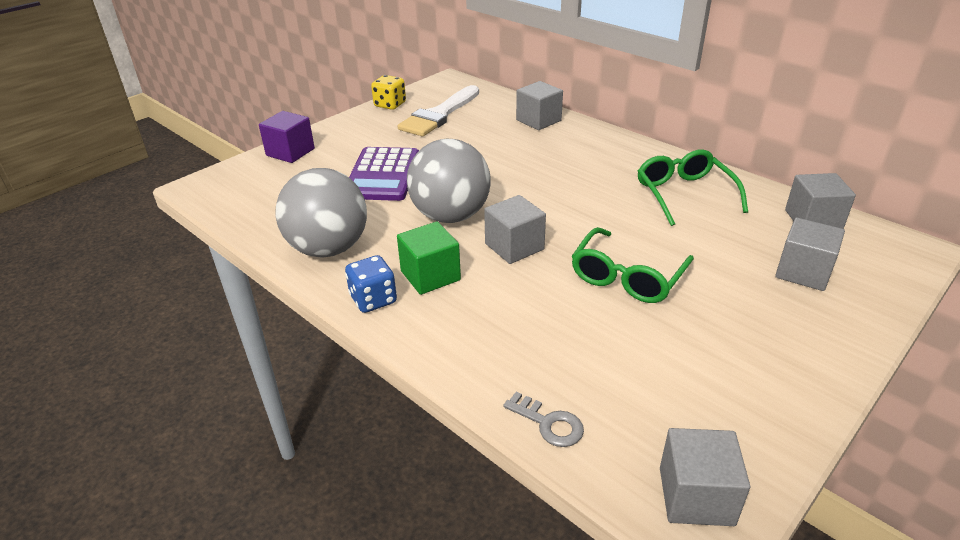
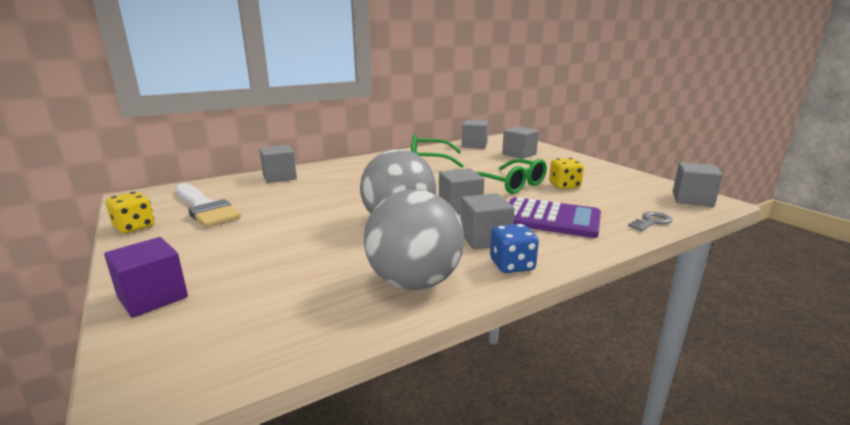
camera: 75 degrees left, 15 degrees down
purple calculator [349,147,419,201] -> purple calculator moved to [509,197,601,238]
green cube [397,221,461,295] -> grey cube [461,193,515,250]
none -> yellow dice [549,158,584,189]

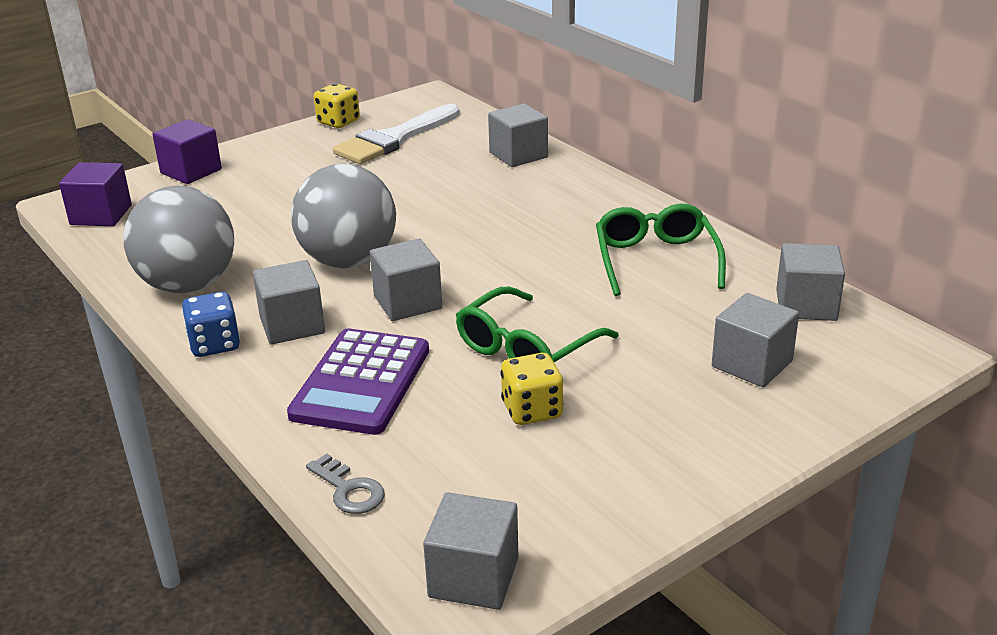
camera: 85 degrees right, 10 degrees up
none -> purple cube [59,162,132,226]

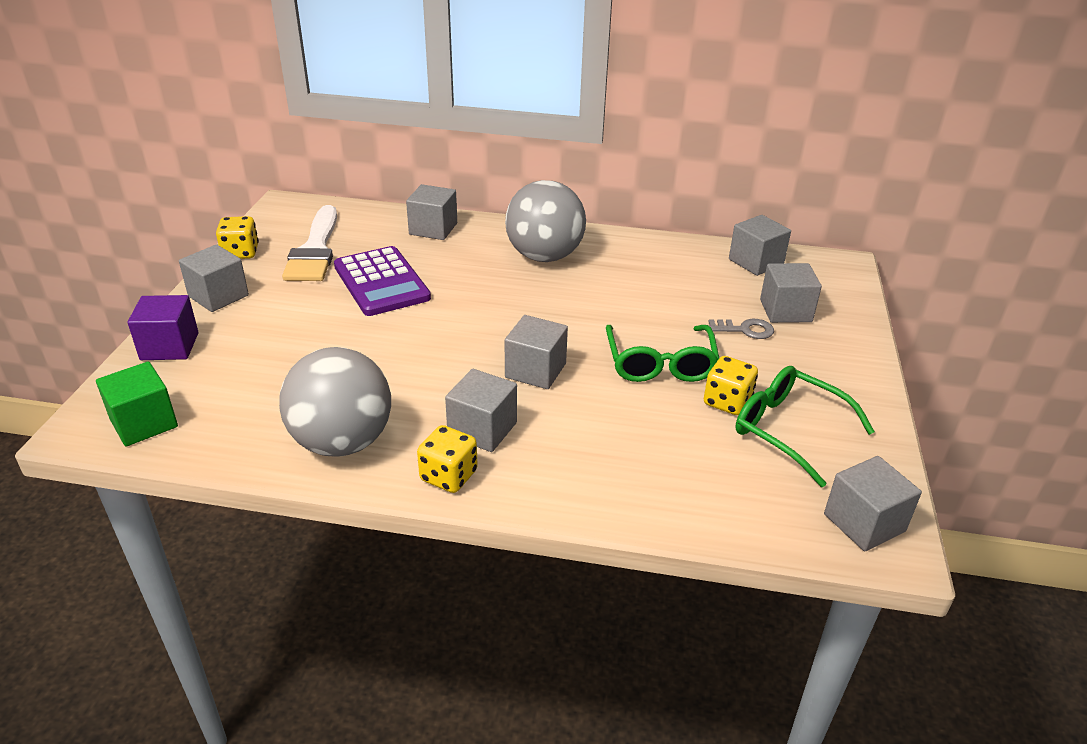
camera: 45 degrees left, 5 degrees up
purple cube [59,162,132,226] -> green cube [96,362,178,446]
blue dice [182,292,240,357] -> yellow dice [417,425,478,493]
purple calculator [287,328,429,435] -> purple calculator moved to [334,246,431,316]
grey ball [291,164,396,268] -> grey ball moved to [505,180,586,262]
grey key [306,454,385,514] -> grey key moved to [708,319,774,339]
green glasses [596,204,726,296] -> green glasses moved to [735,366,875,487]
none -> grey cube [179,244,249,312]

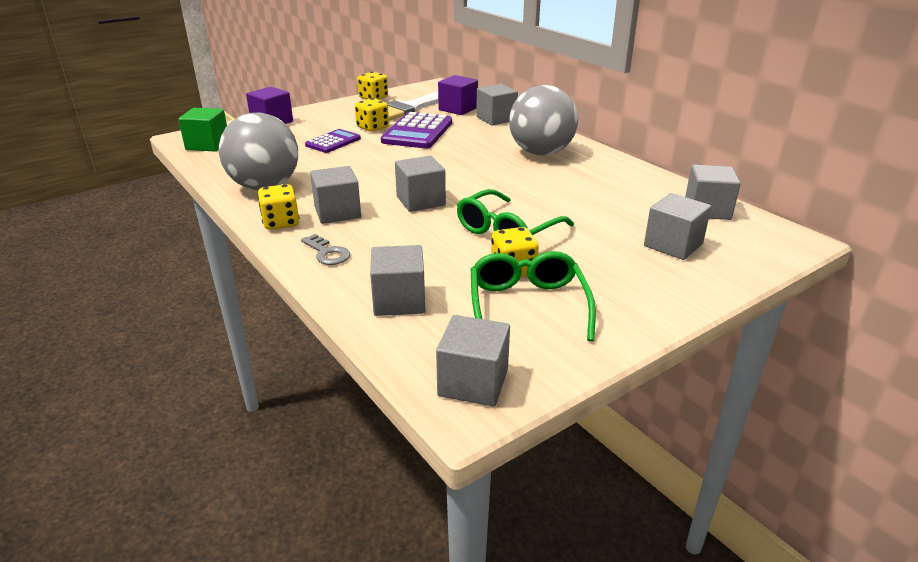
camera: 45 degrees right, 5 degrees down
grey cube [179,244,249,312] -> grey cube moved to [370,245,425,316]
grey key [708,319,774,339] -> grey key moved to [301,234,350,265]
none -> purple calculator [305,129,361,153]
none -> yellow dice [355,98,389,132]
none -> purple cube [438,75,478,115]

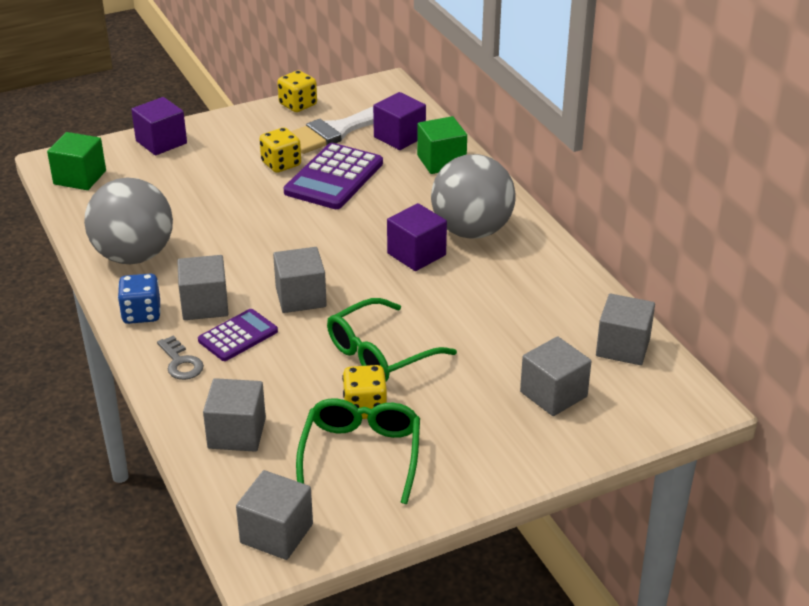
camera: 10 degrees right, 5 degrees up
yellow dice [258,184,300,230] -> blue dice [118,274,161,324]
purple calculator [305,129,361,153] -> purple calculator moved to [198,309,278,361]
grey cube [476,84,518,126] -> green cube [417,116,467,174]
none -> purple cube [387,203,447,271]

